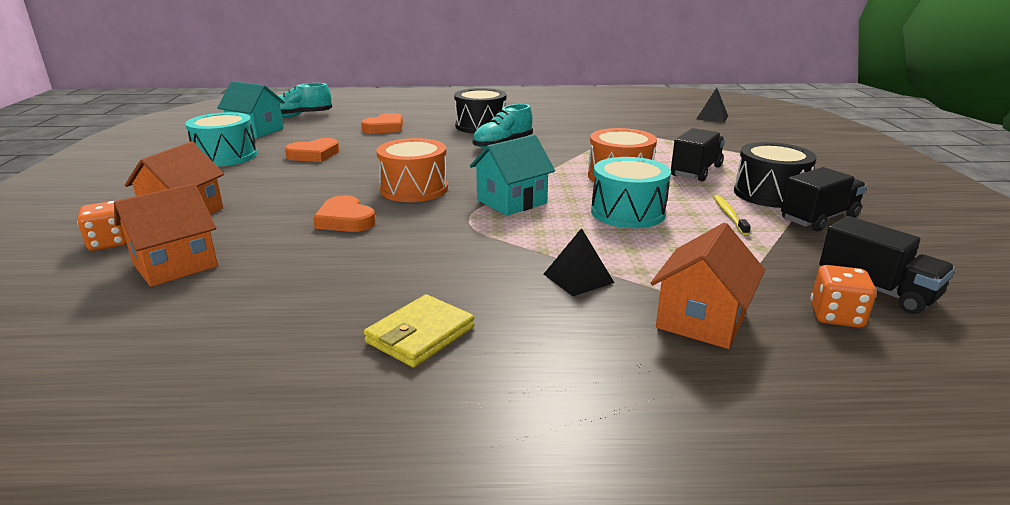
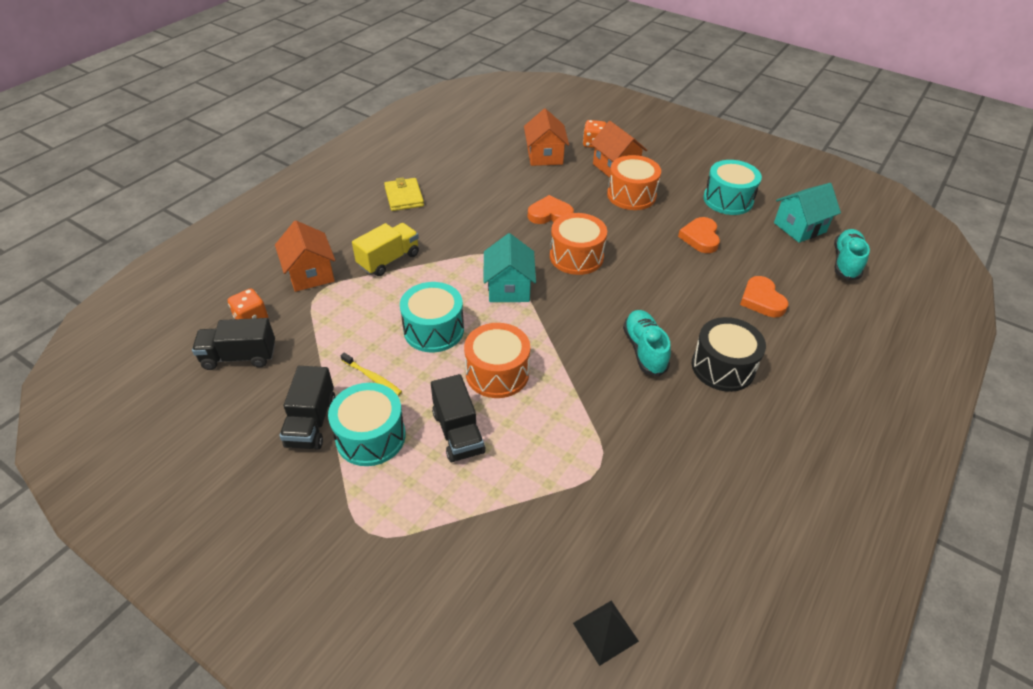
camera: 125 degrees right, 20 degrees up
black pyramid [544,228,614,296] -> yellow truck [352,223,419,276]
black drum [734,142,817,208] -> turquoise drum [328,383,406,466]
none -> orange drum [607,155,661,210]

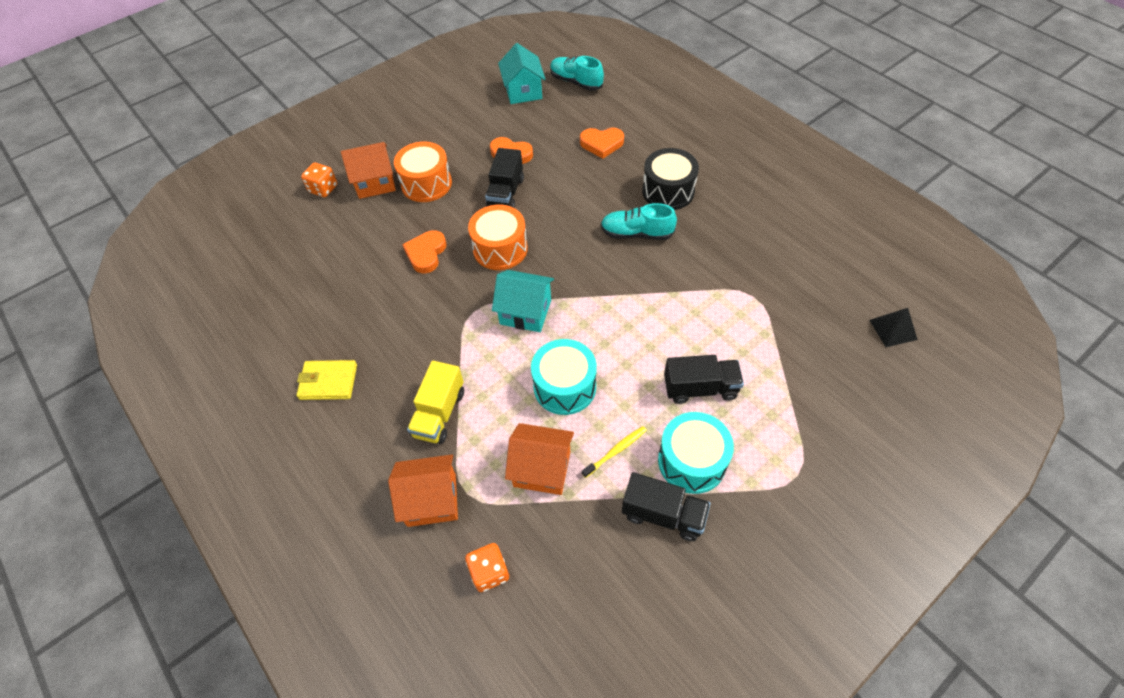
camera: 70 degrees left, 10 degrees up
black truck [192,318,275,370] -> black truck moved to [485,148,524,208]
yellow truck [352,223,419,276] -> yellow truck turned 135 degrees counterclockwise [407,361,464,444]
orange drum [464,323,530,398] -> none
orange house [524,109,569,166] -> orange house moved to [505,423,574,495]
turquoise drum [704,160,762,215] -> none

